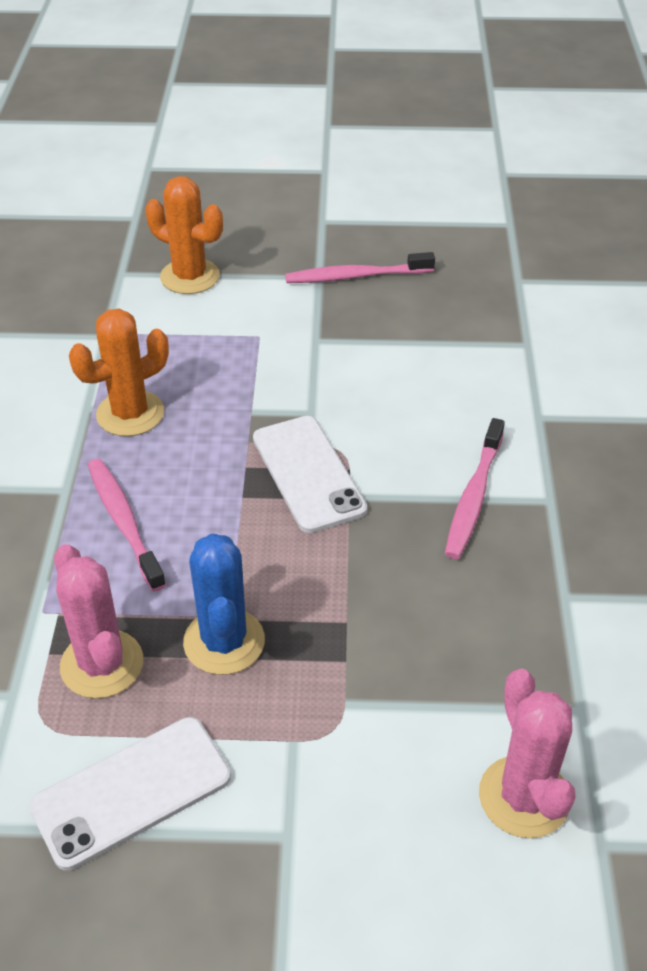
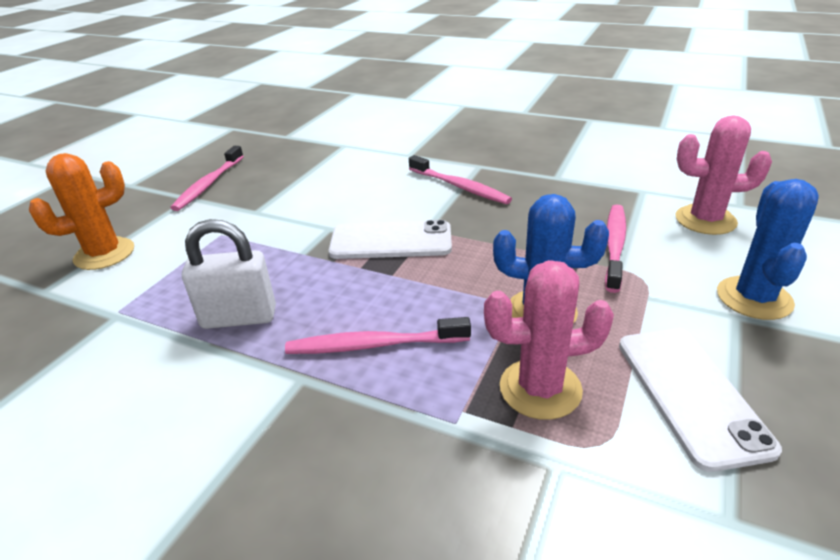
camera: 65 degrees left, 10 degrees down
orange cactus [69,308,169,436] -> white padlock [182,219,276,329]
none -> pink toothbrush [605,204,626,293]
none -> blue cactus [717,179,819,320]

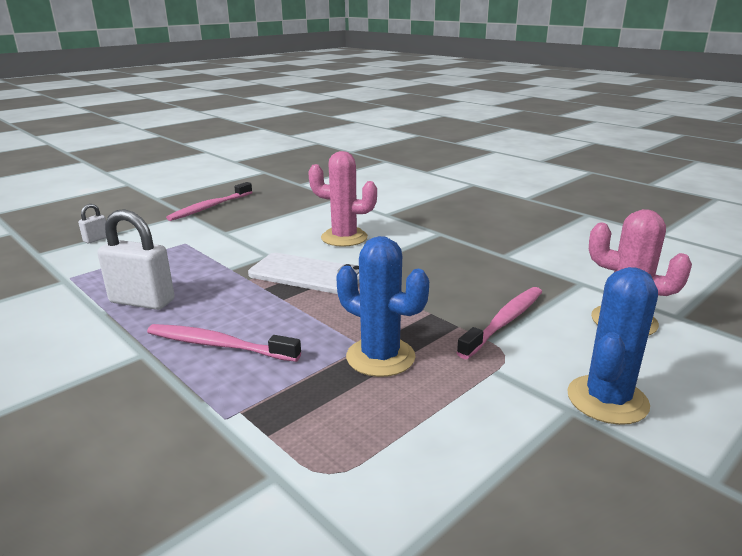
camera: 20 degrees right, 10 degrees down
orange cactus [29,153,134,270] -> white padlock [78,204,107,243]
pink toothbrush [409,155,512,204] -> none
pink cactus [484,260,614,420] -> pink cactus moved to [308,151,377,247]
white phone [619,328,782,472] -> none

